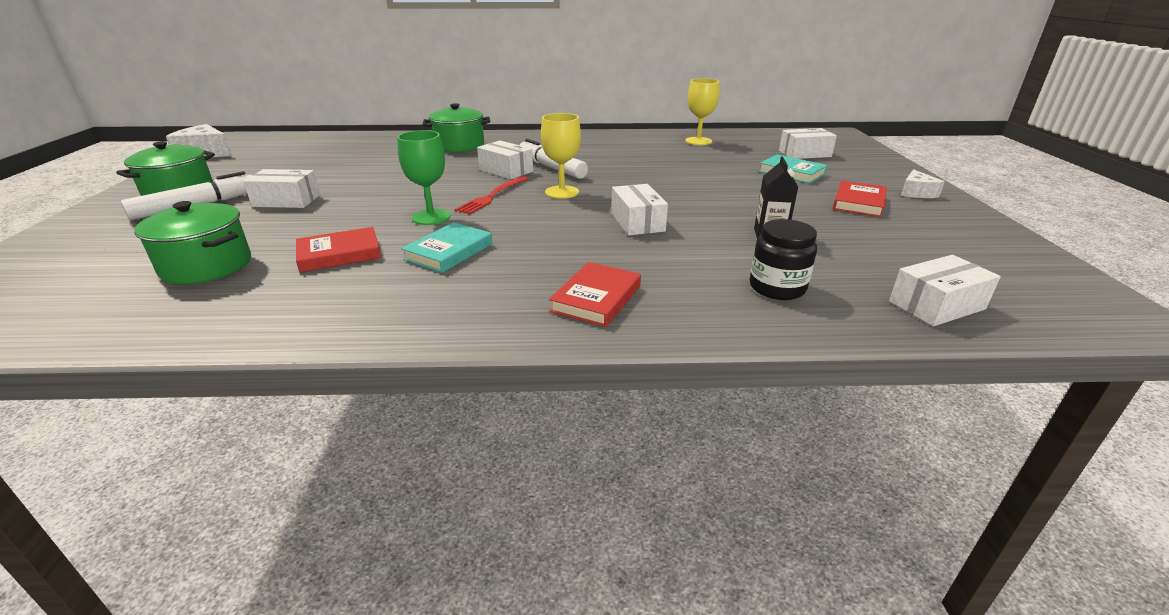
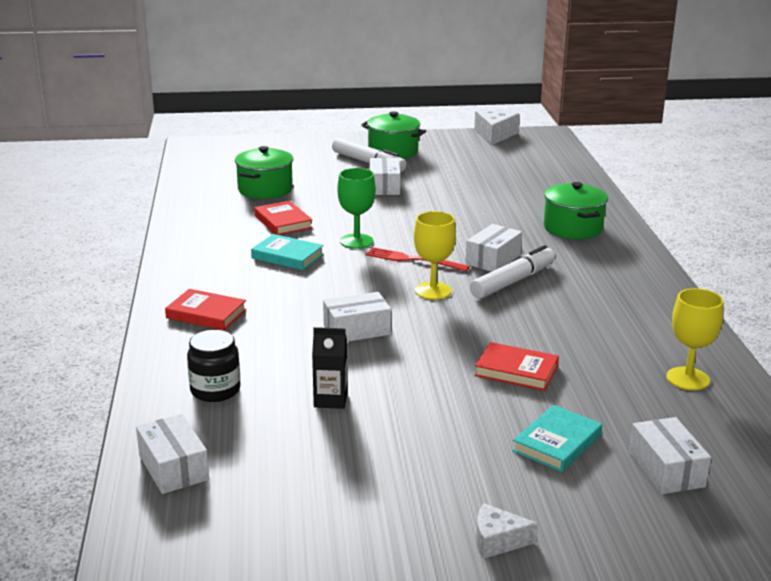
camera: 85 degrees right, 5 degrees down
red book [833,180,887,217] -> red book moved to [475,342,559,391]

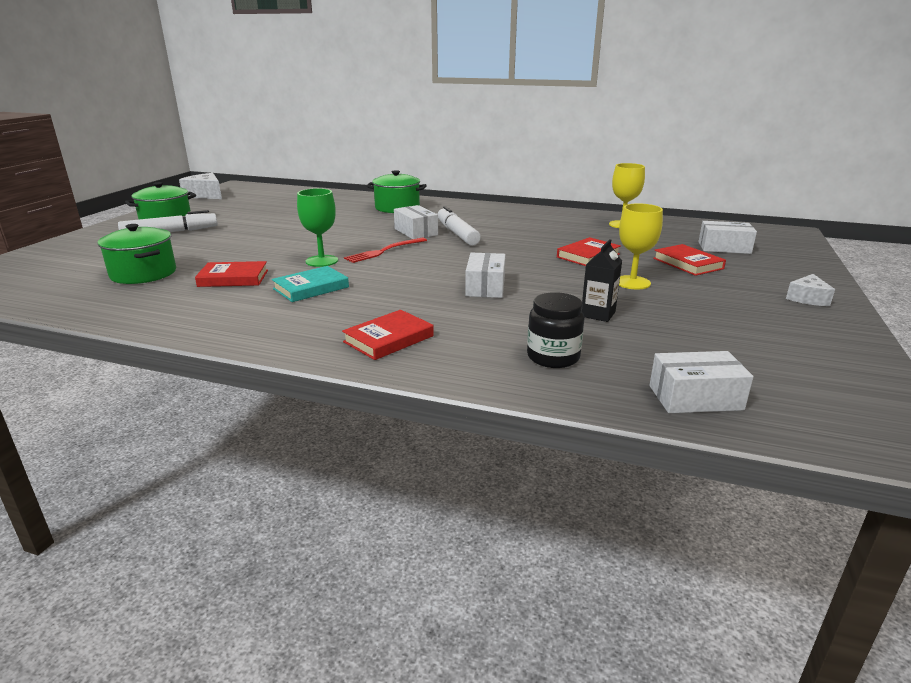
camera: 65 degrees left, 0 degrees up
white box [369,158,401,195] -> none
yellow goblet [414,211,456,300] -> yellow goblet moved to [619,203,663,289]
turquoise book [512,405,602,472] -> red book [653,244,726,276]

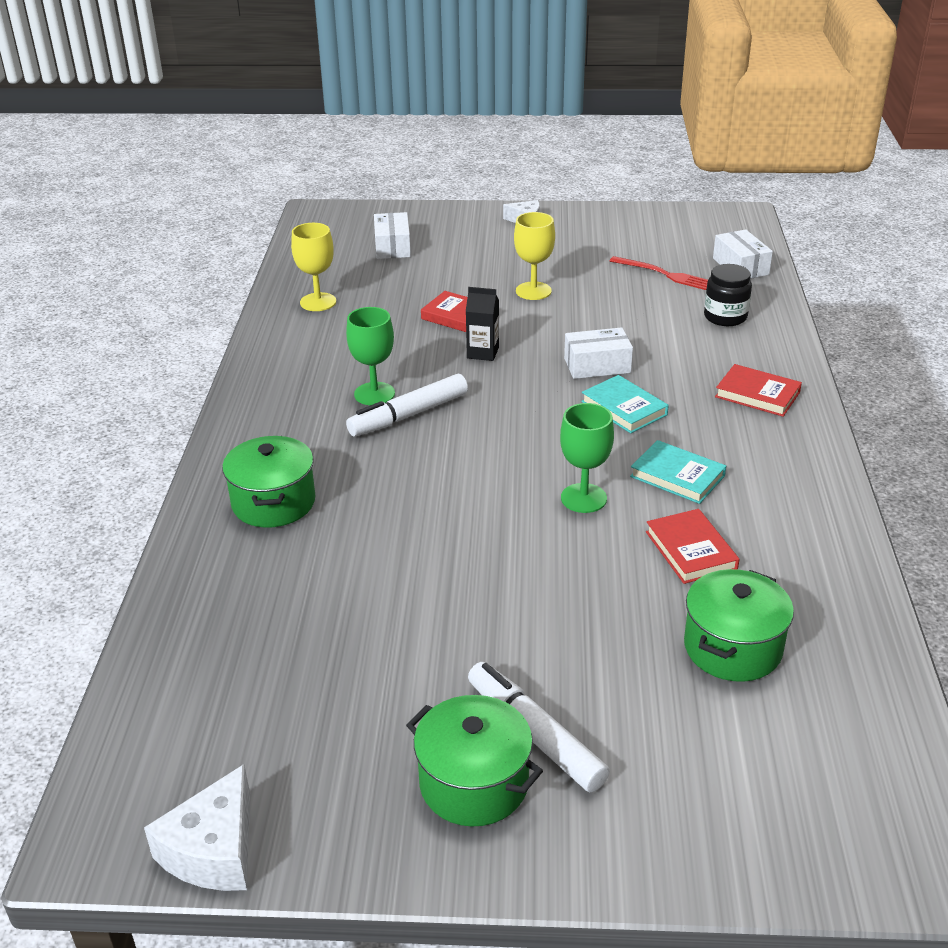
camera: 105 degrees left, 10 degrees up
red fork [344,238,427,263] -> red fork moved to [610,256,708,290]
white box [394,205,438,239] -> none
black carton [582,239,622,322] -> black carton moved to [466,287,499,361]
red book [653,244,726,276] -> none
none -> green goblet [346,307,395,405]
none -> turquoise book [581,375,669,433]

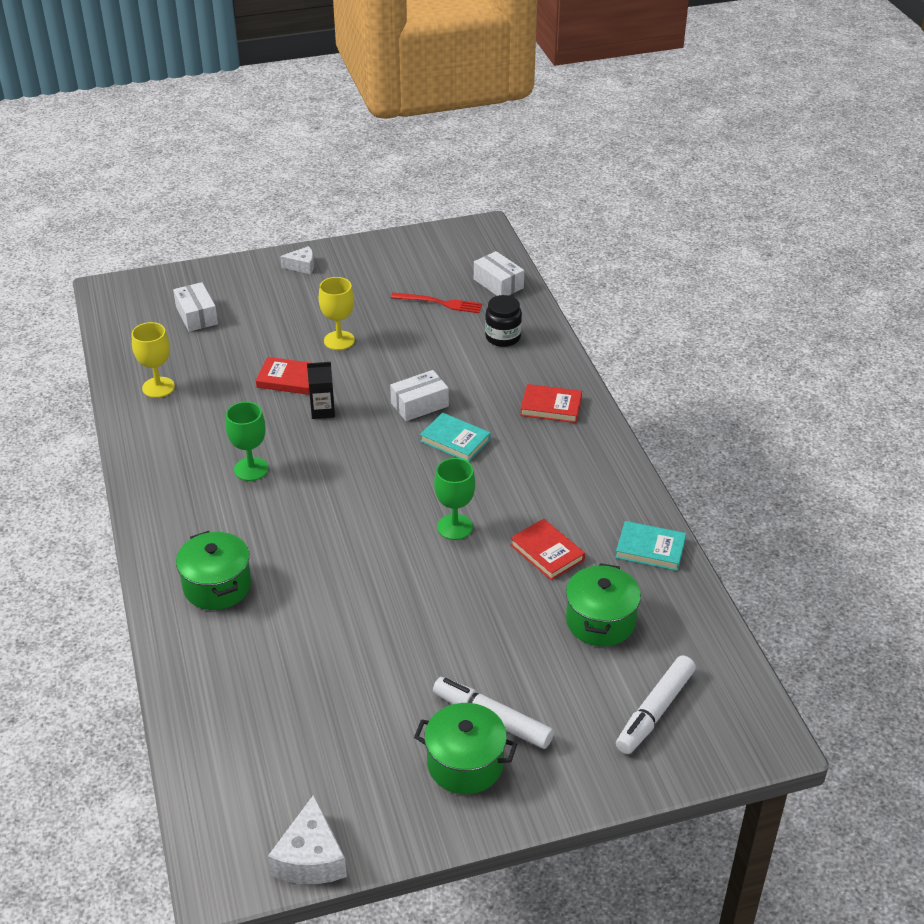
camera: 20 degrees left, 5 degrees up
white marker [346,374,468,437] -> white marker moved to [616,656,696,754]
turquoise book [630,440,726,504] -> turquoise book moved to [615,521,686,571]

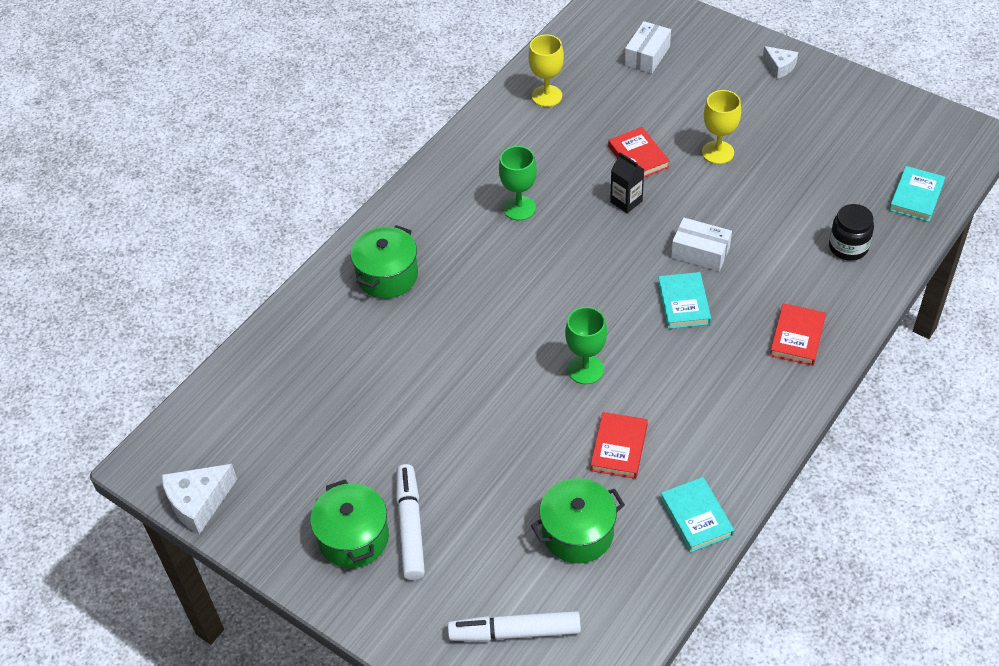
camera: 55 degrees right, 10 degrees up
red fork [391,292,482,313] -> none
white box [474,251,524,296] -> turquoise book [889,166,945,222]
red book [520,384,582,423] -> red book turned 45 degrees clockwise [770,303,826,366]

